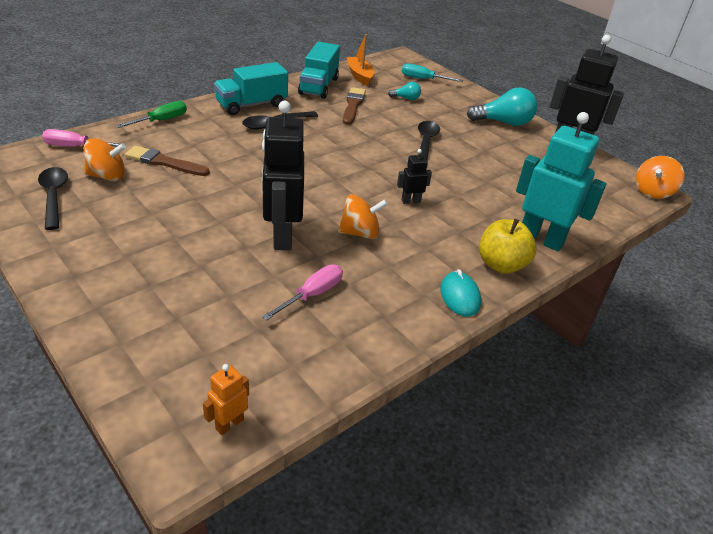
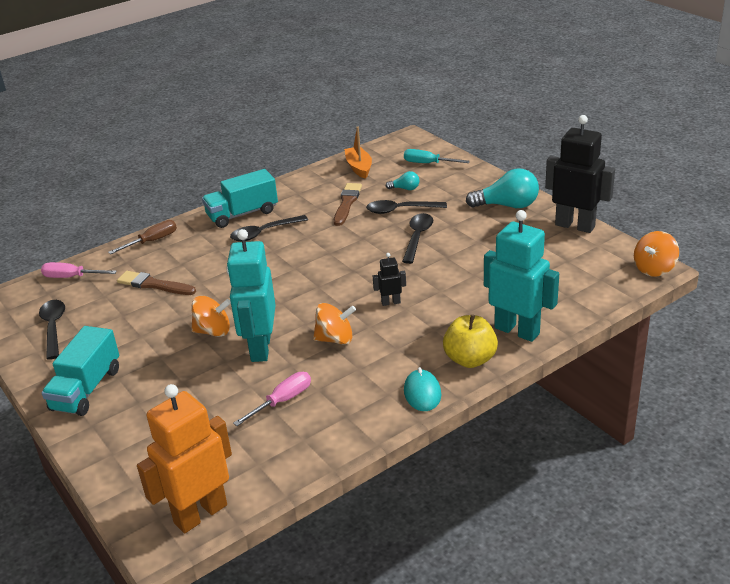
camera: 10 degrees right, 5 degrees down
orange spinning top [84,138,126,181] -> orange spinning top moved to [191,296,231,337]
green screwdriver [116,101,187,128] -> brown screwdriver [108,220,177,254]
orange robot [203,364,249,435] -> orange robot [137,384,232,533], size x2.22
black robot [262,101,304,250] -> turquoise robot [227,229,276,362]
turquoise truck [298,41,340,99] -> turquoise truck moved to [42,326,119,416]
none -> black spoon [366,200,447,214]

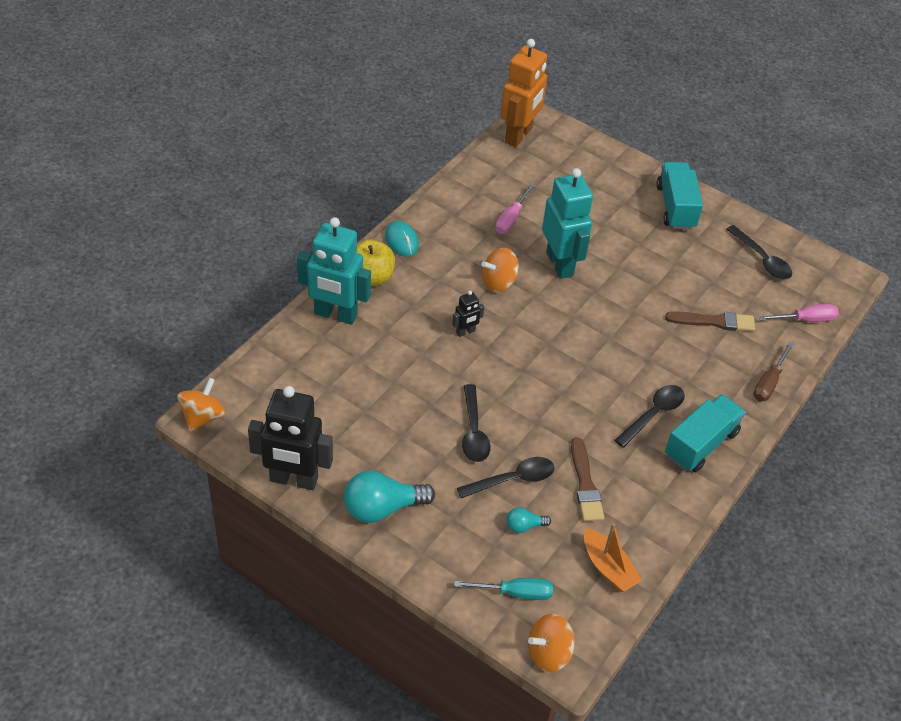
camera: 155 degrees right, 15 degrees up
orange spinning top [191,296,231,337] -> orange spinning top moved to [528,614,575,672]

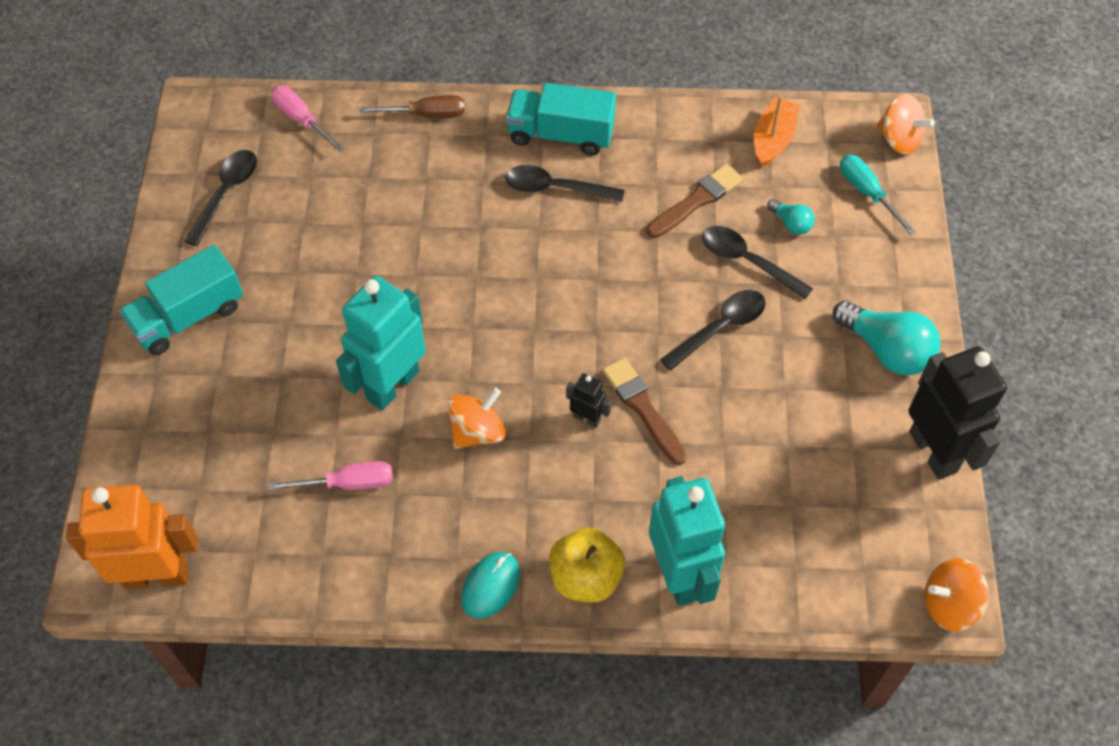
camera: 120 degrees left, 10 degrees up
orange spinning top [481,248,518,292] -> orange spinning top turned 75 degrees counterclockwise [447,388,506,449]
brown brush [665,311,755,331] -> brown brush moved to [603,358,687,465]

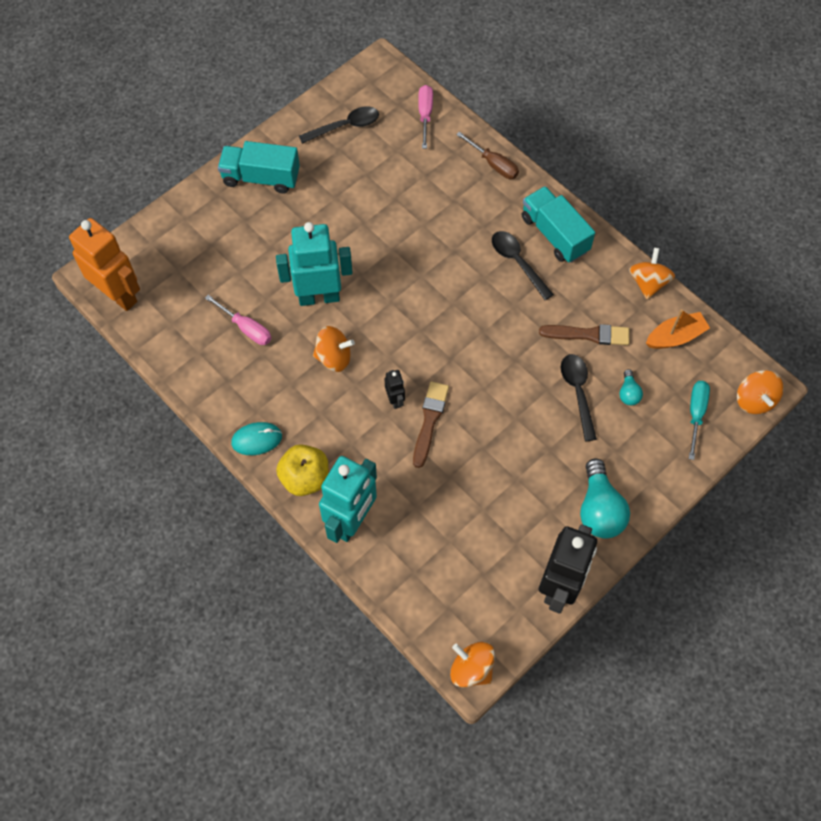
camera: 45 degrees right, 5 degrees up
black spoon [660,290,766,371] -> none
none -> orange spinning top [629,248,675,299]

